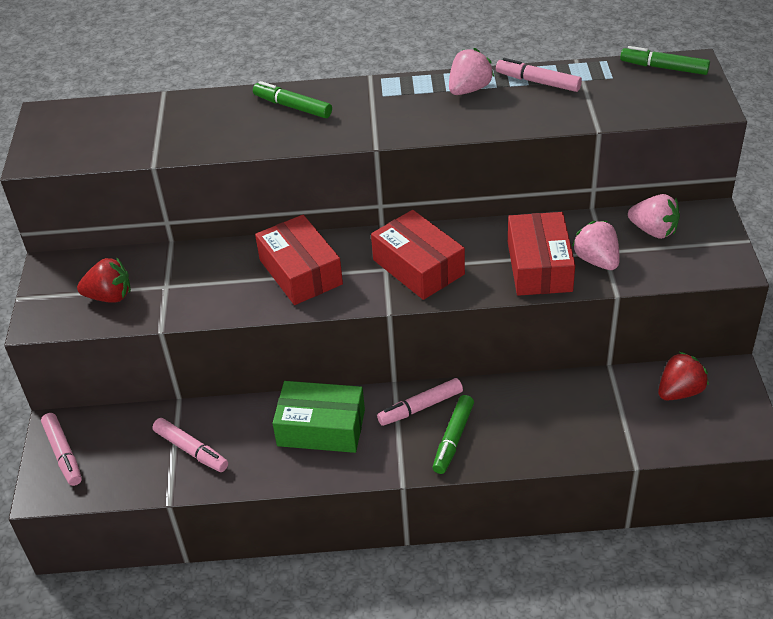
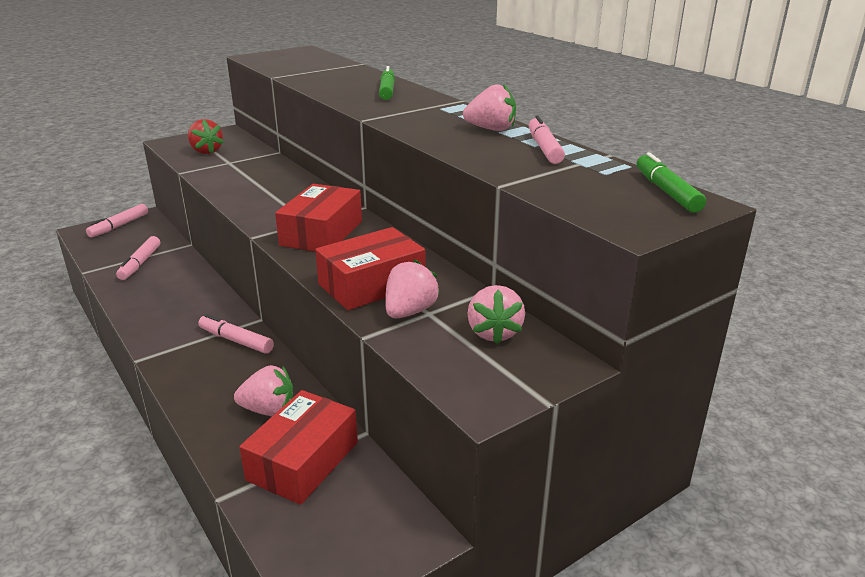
camera: 55 degrees right, 15 degrees down
red box [255,215,343,305] -> red box moved to [239,390,358,505]
green box [273,381,365,453] -> none
green marker [432,395,474,474] -> none
red strawberry [658,352,709,401] -> none
none -> pink strawberry [234,365,293,416]

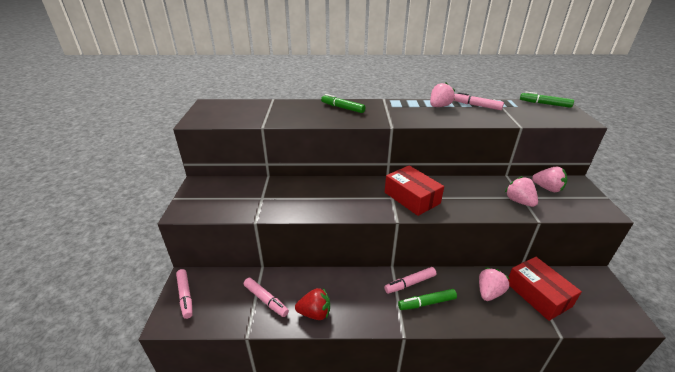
camera: 55 degrees left, 5 degrees up
red strawberry [188,119,224,154] -> red strawberry moved to [295,288,330,320]
red box [315,227,425,310] -> none
none -> green marker [398,289,457,310]

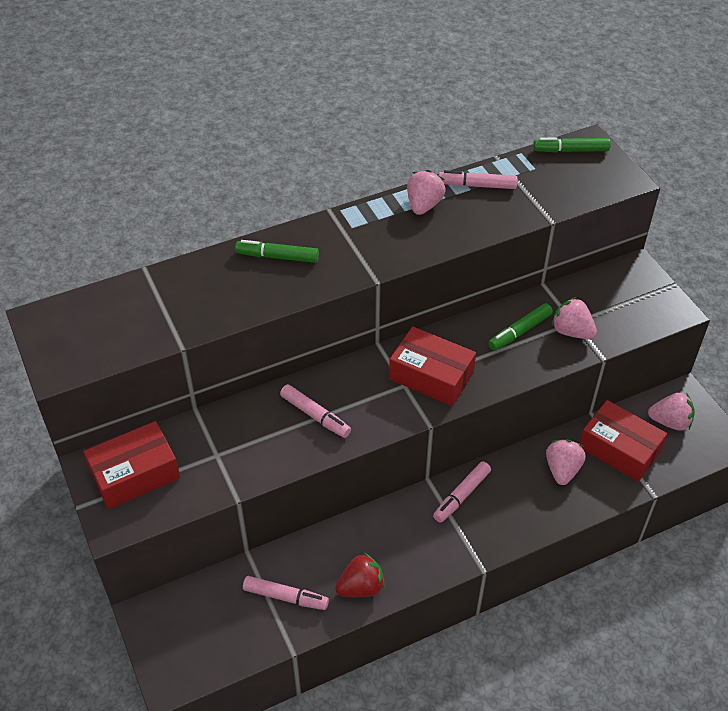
camera: 25 degrees left, 15 degrees up
pink marker [176,269,193,319] -> pink marker moved to [280,384,351,438]
green marker [398,289,457,310] -> green marker moved to [488,303,553,351]
pink strawberry [532,167,567,192] -> pink strawberry moved to [648,393,695,431]
none -> red box [84,421,180,509]

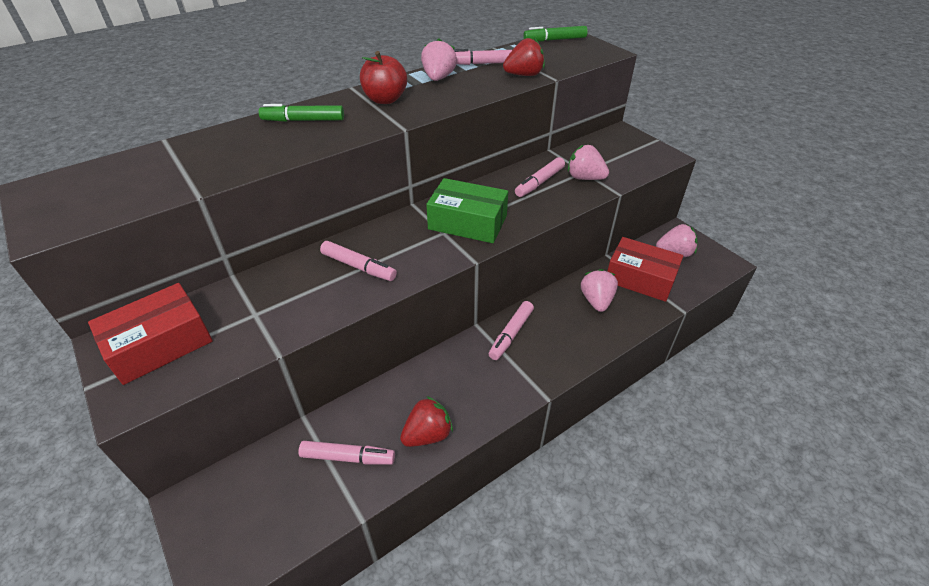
camera: 10 degrees left, 5 degrees down
red box [389,327,476,406] -> green box [426,178,508,243]
green marker [488,303,553,351] -> pink marker [515,157,565,197]
none -> red apple [360,51,407,104]
none -> red strawberry [503,38,545,76]

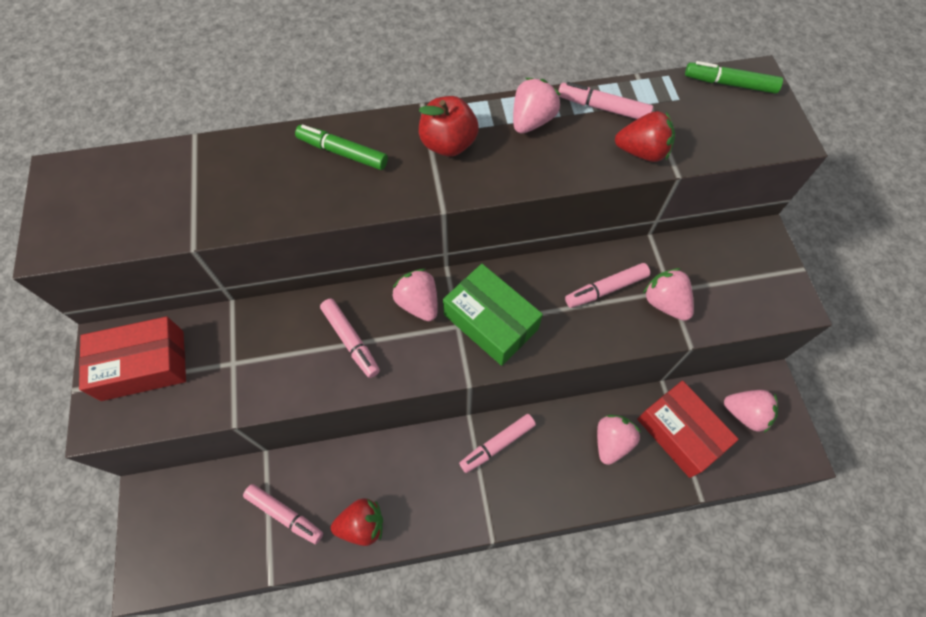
camera: 25 degrees right, 20 degrees up
none -> pink strawberry [392,269,438,321]

